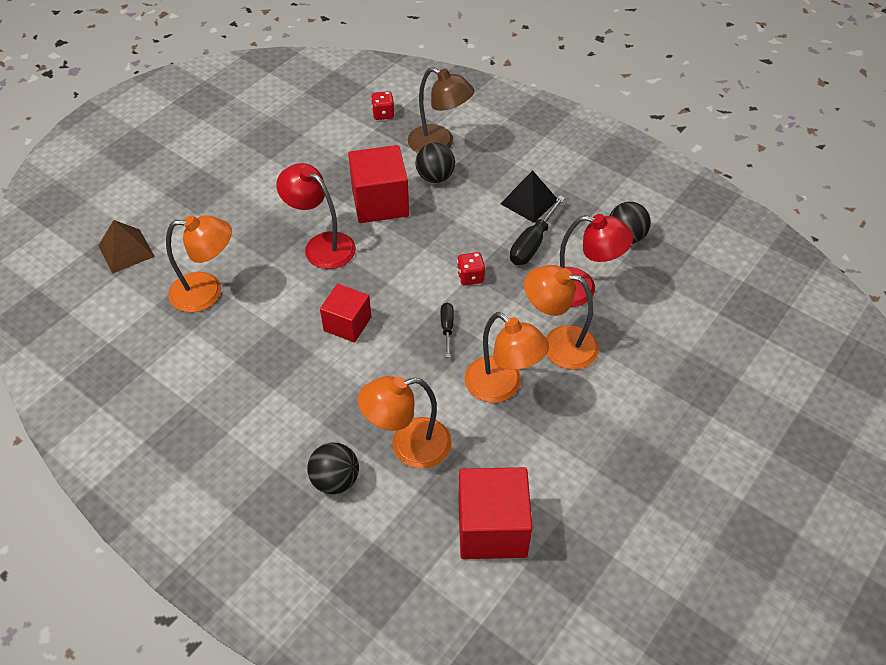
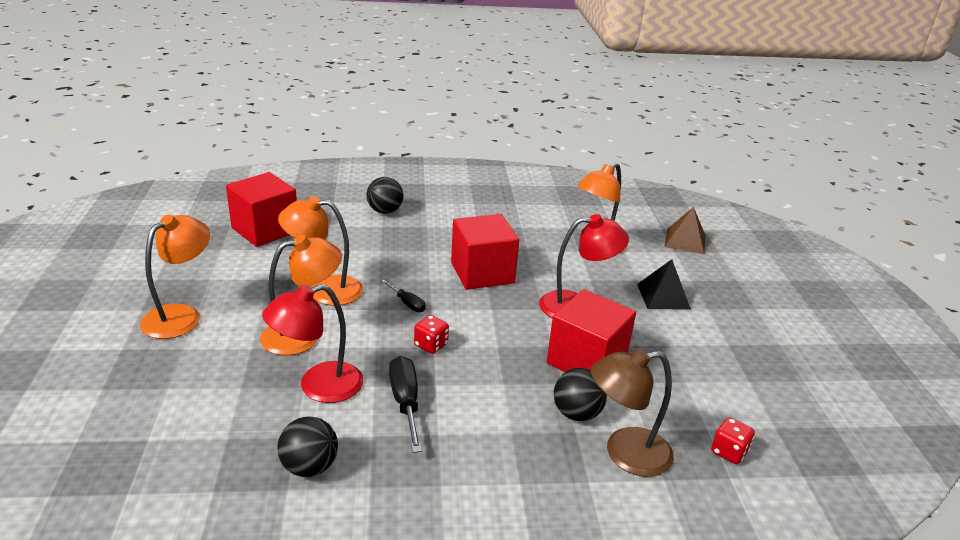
camera: 135 degrees right, 20 degrees down
red cube [320,284,371,343] -> red cube [451,214,519,290], size x1.56
orange lamp [358,376,452,469] -> orange lamp moved to [140,215,210,339]
black pyramid [500,170,557,223] -> black pyramid moved to [637,259,691,310]

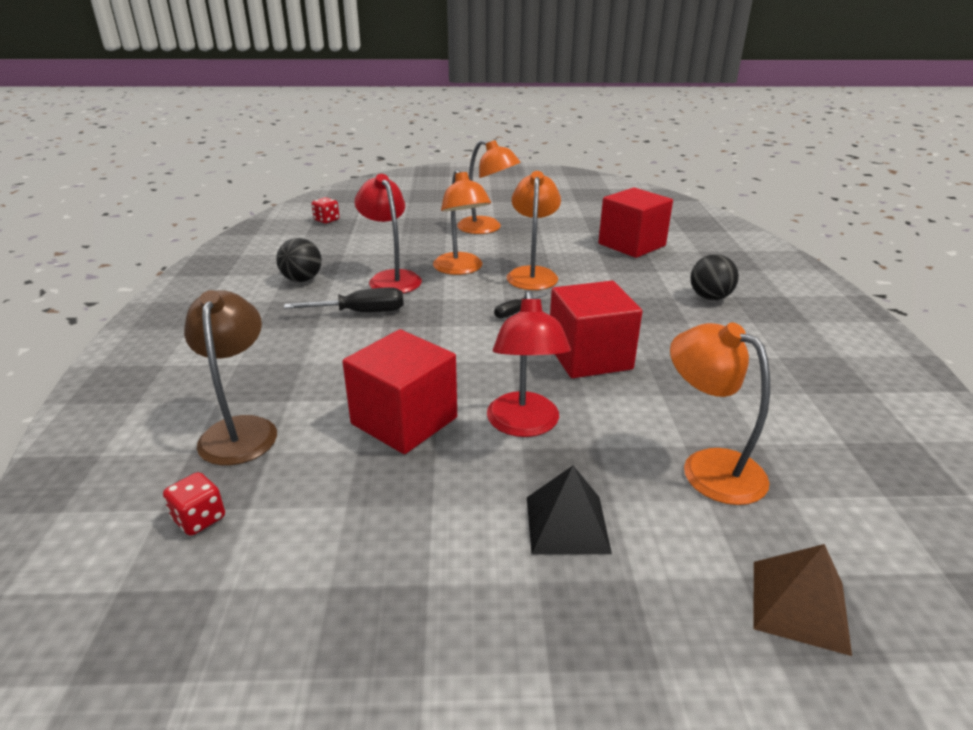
camera: 95 degrees right, 0 degrees up
red dice [414,315,449,354] -> red dice moved to [312,197,339,224]
black ball [554,368,607,421] -> none

